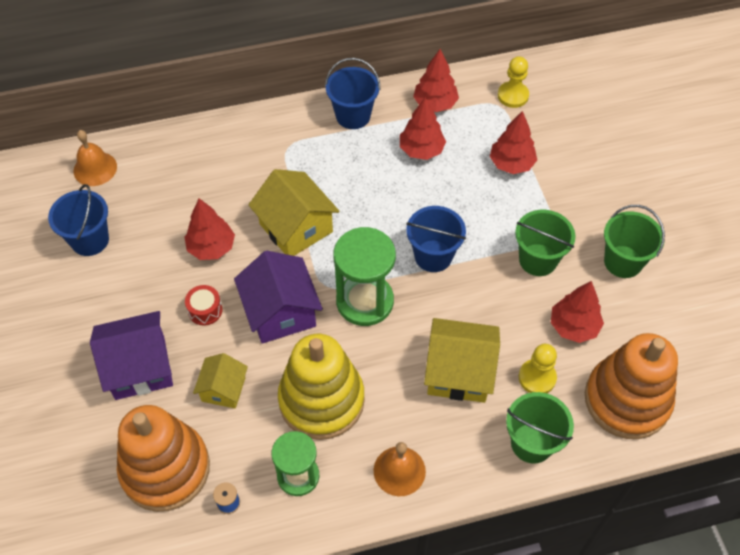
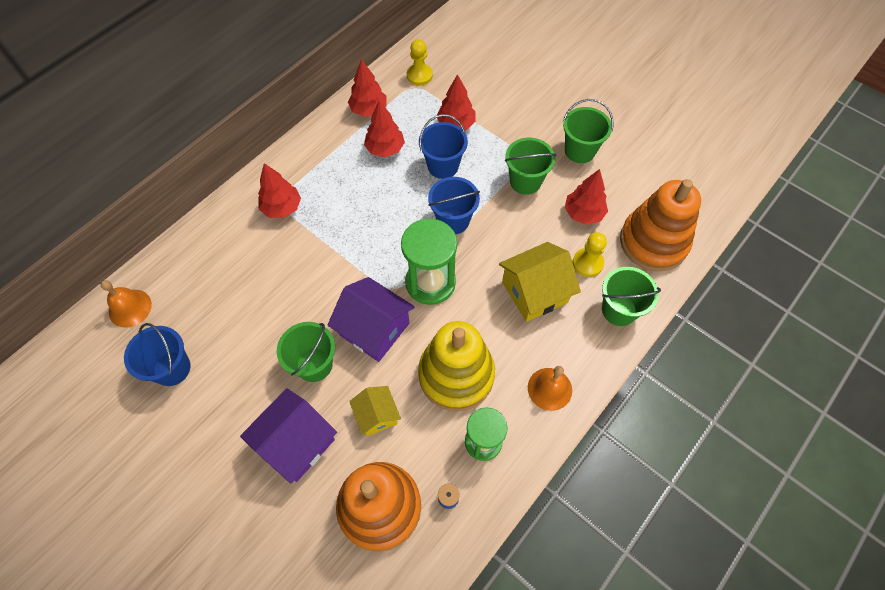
camera: 35 degrees left, 5 degrees up
red tree [185,198,235,260] -> red tree moved to [258,163,301,218]
red drum [185,285,222,326] -> green bucket [277,322,335,382]
yellow house [248,169,339,256] -> none
blue bucket [325,58,381,129] -> blue bucket moved to [419,114,468,179]

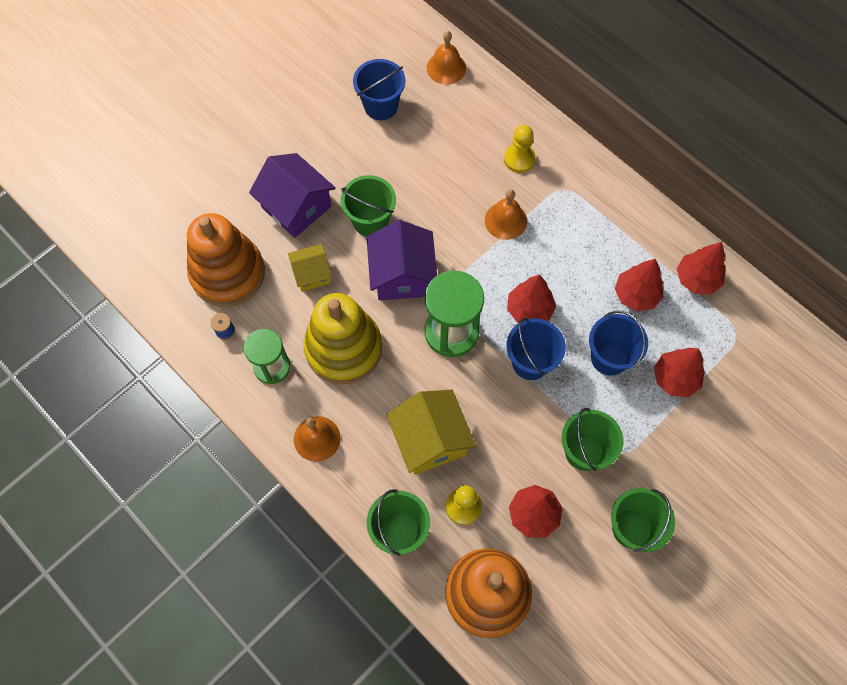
camera: 95 degrees right, 5 degrees up
red tree [258,163,301,218] -> red tree moved to [507,275,556,323]
purple house [328,277,415,362] -> purple house turned 45 degrees counterclockwise [366,220,437,301]
yellow pawn [407,39,433,86] -> yellow pawn moved to [504,125,536,173]
none -> orange bell [485,189,527,240]

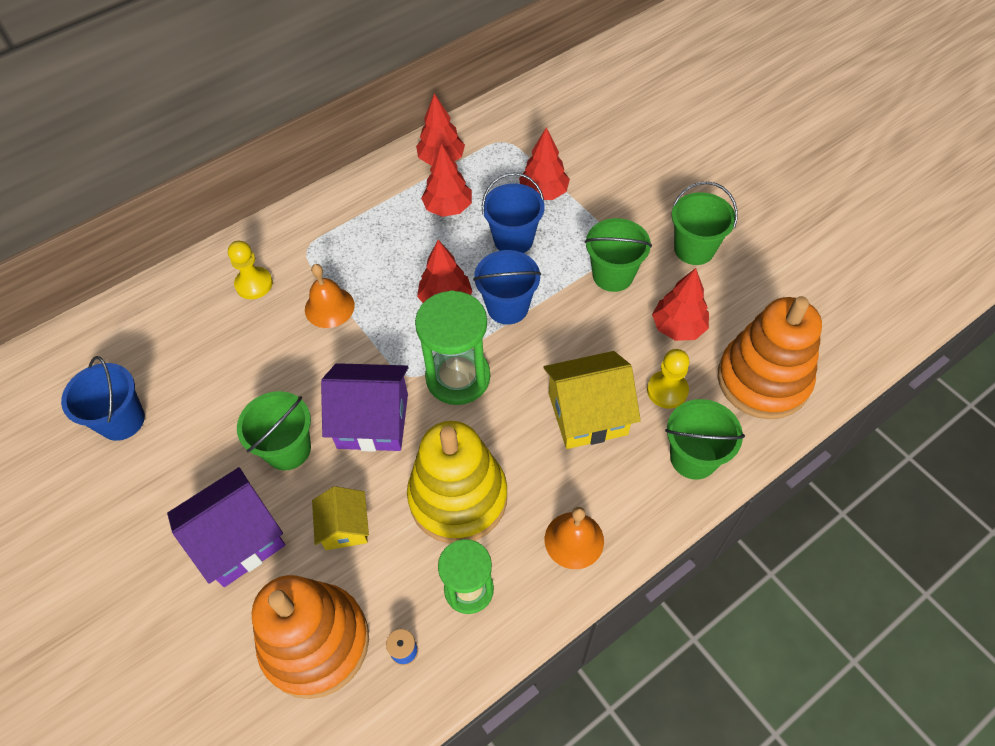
camera: 80 degrees left, 10 degrees down
orange bell [427,31,466,85] -> none

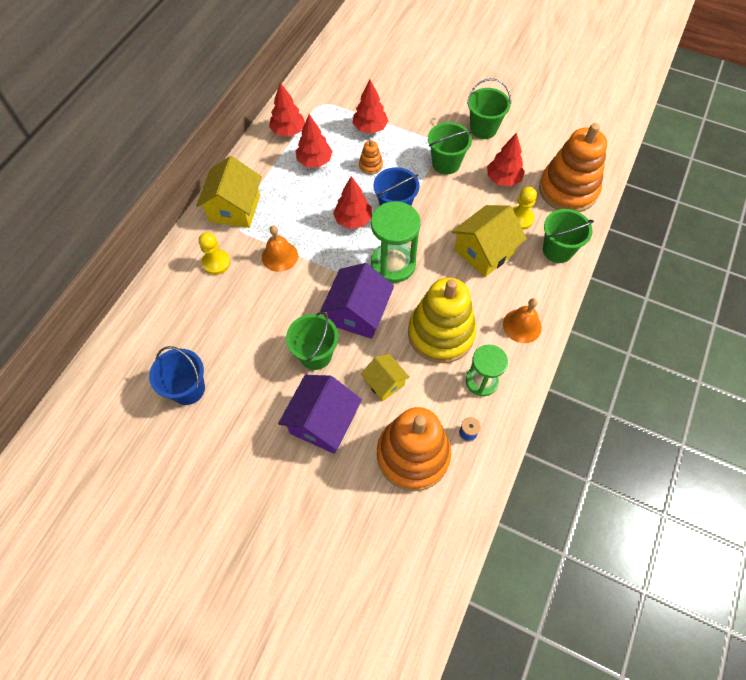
camera: 30 degrees left, 5 degrees up
purple house [321,363,409,452] -> purple house turned 45 degrees counterclockwise [320,263,394,339]
blue bucket [482,172,545,253] -> orange stacking toy [359,139,383,175]
none -> yellow house [196,156,262,228]

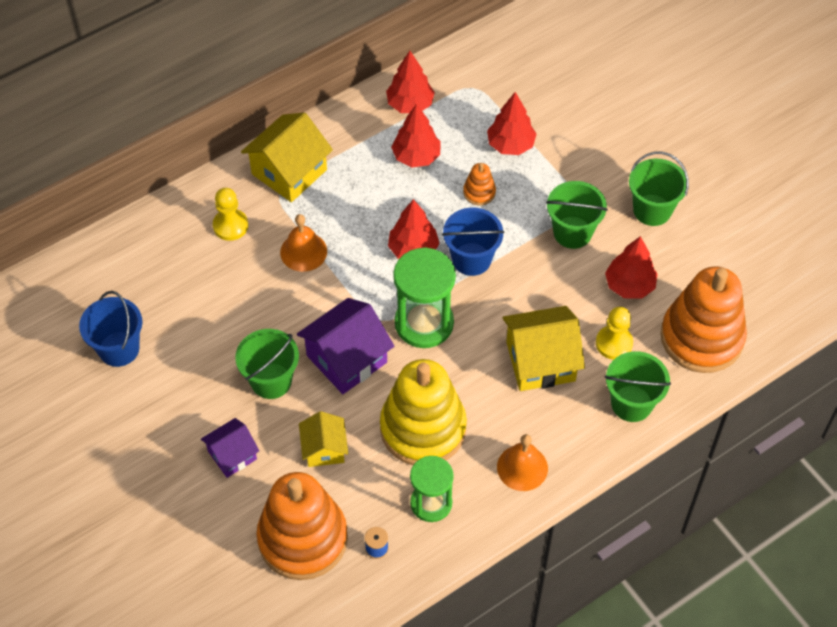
camera: 30 degrees right, 5 degrees down
purple house [278,375,362,454] -> purple house [201,418,259,478], size x0.60

